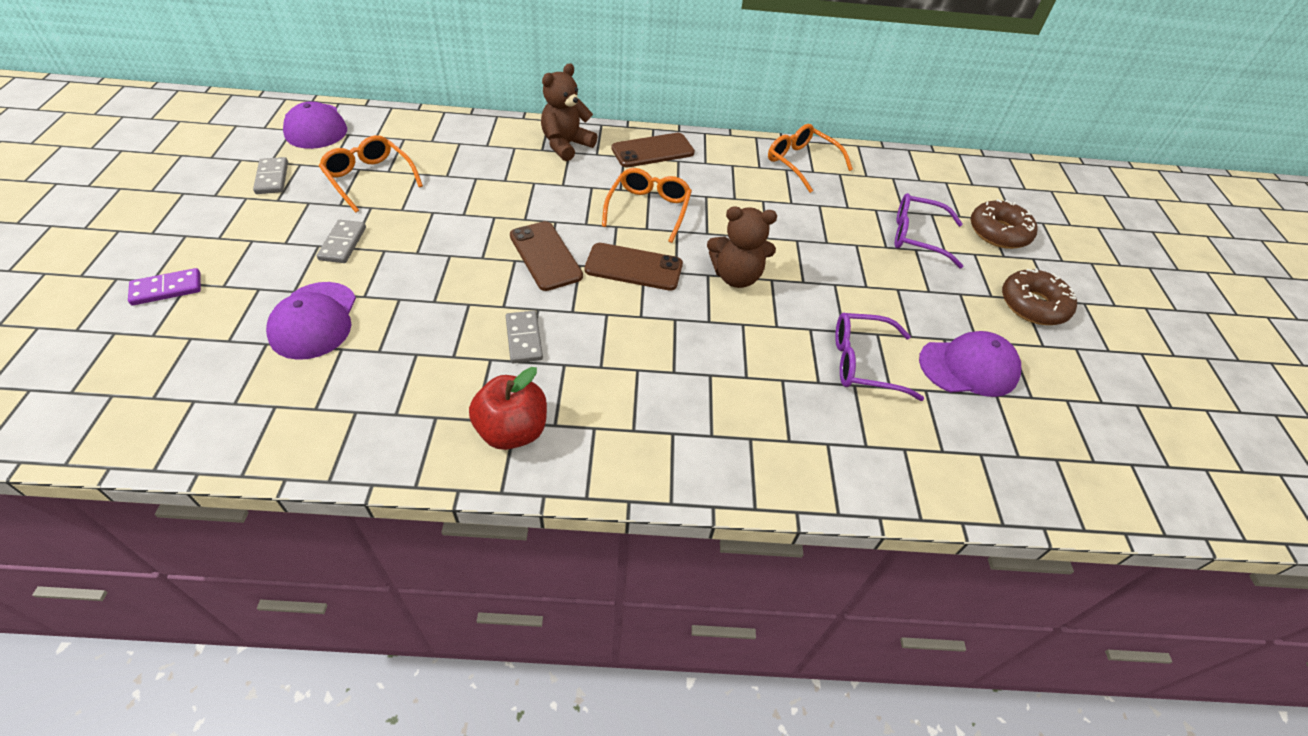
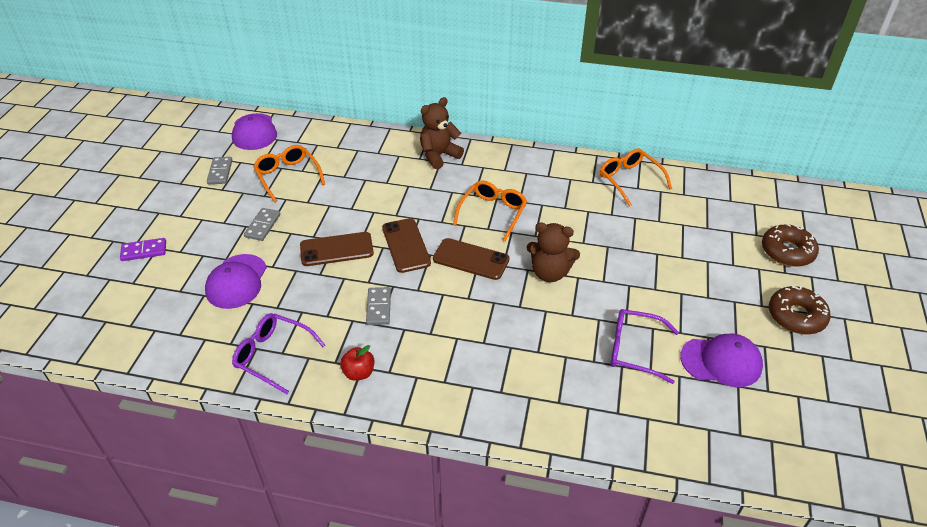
camera: 15 degrees right, 5 degrees down
red apple [469,367,547,450] -> red apple [340,345,375,381], size x0.64
brown phone [612,133,695,167] -> brown phone moved to [300,232,374,266]
purple glasses [895,193,964,268] -> purple glasses moved to [232,313,325,394]

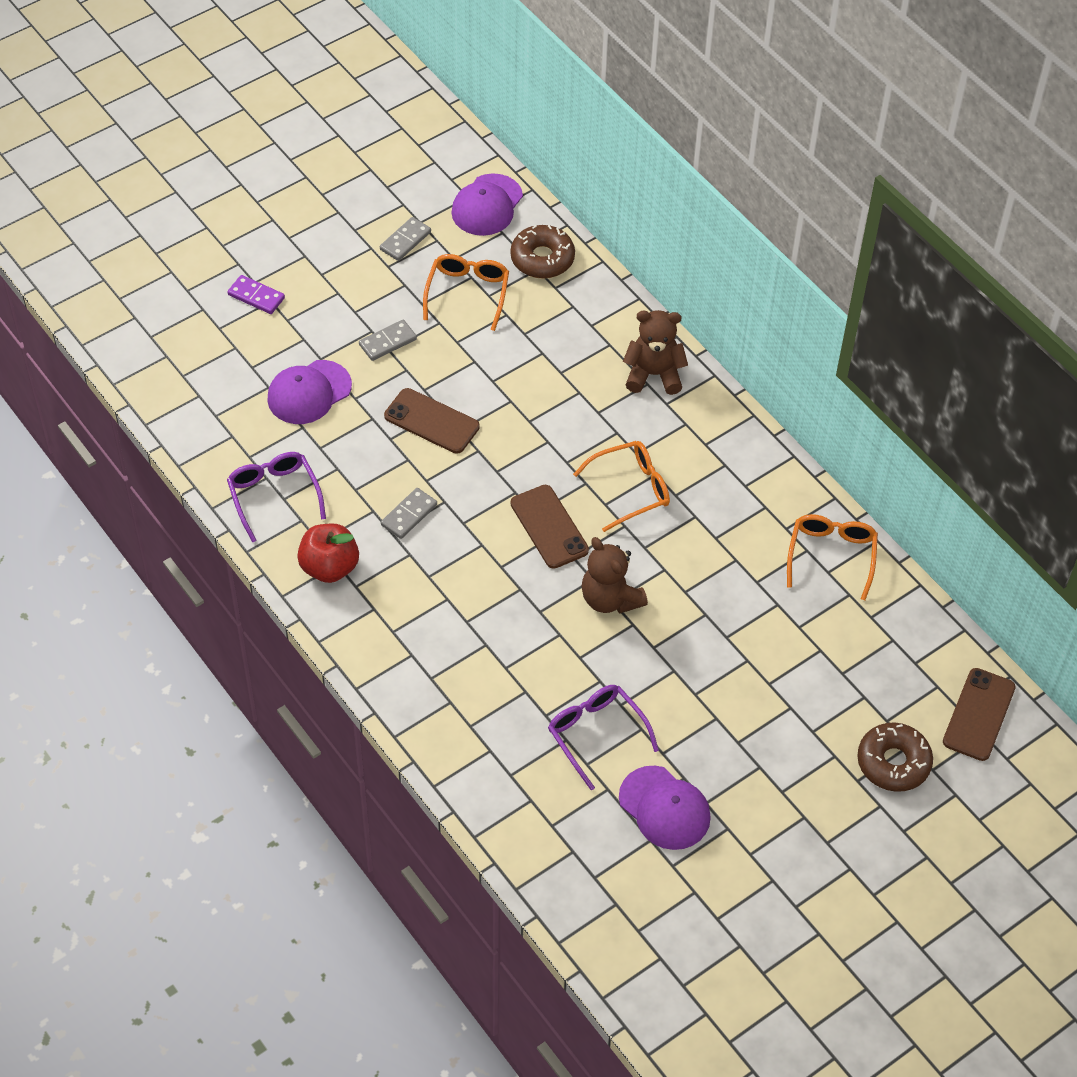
camera: 40 degrees right, 10 degrees up
red apple [340,345,375,381] -> red apple [297,524,359,583], size x1.56
brown phone [382,218,431,273] -> brown phone moved to [943,668,1016,761]
brown donut [769,286,831,335] -> brown donut moved to [510,225,575,279]

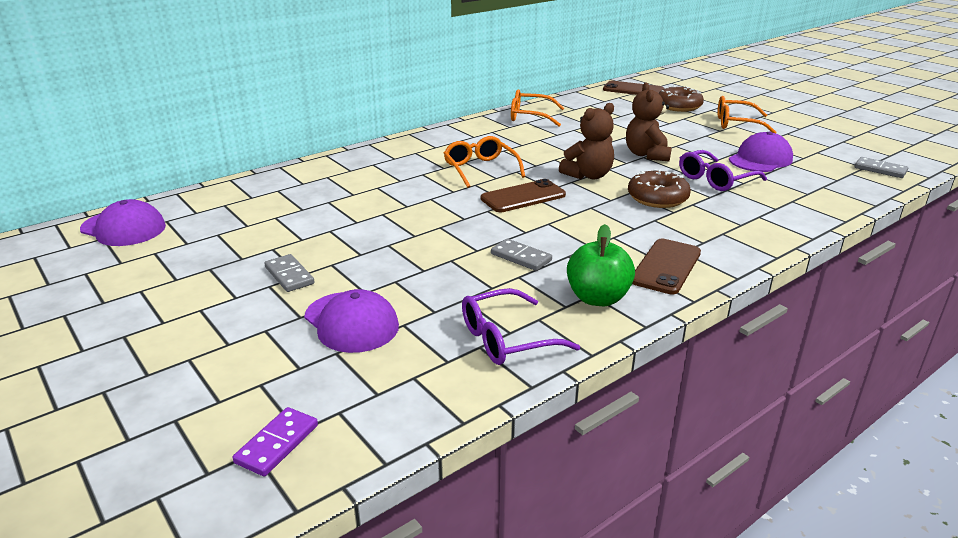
camera: 90 degrees left, 25 degrees down
purple domino [227,275,285,314] -> purple domino moved to [233,407,318,476]
red apple [297,524,359,583] -> green apple [567,224,635,306]
grey domino [380,217,431,261] -> grey domino moved to [855,157,908,178]
brown phone [384,388,480,454] -> brown phone moved to [632,239,701,294]
orange glasses [423,254,509,331] -> orange glasses moved to [718,96,777,133]
brown donut [510,225,575,279] -> brown donut moved to [628,169,691,208]
brown teddy bear [623,310,688,395] -> brown teddy bear moved to [626,83,672,161]

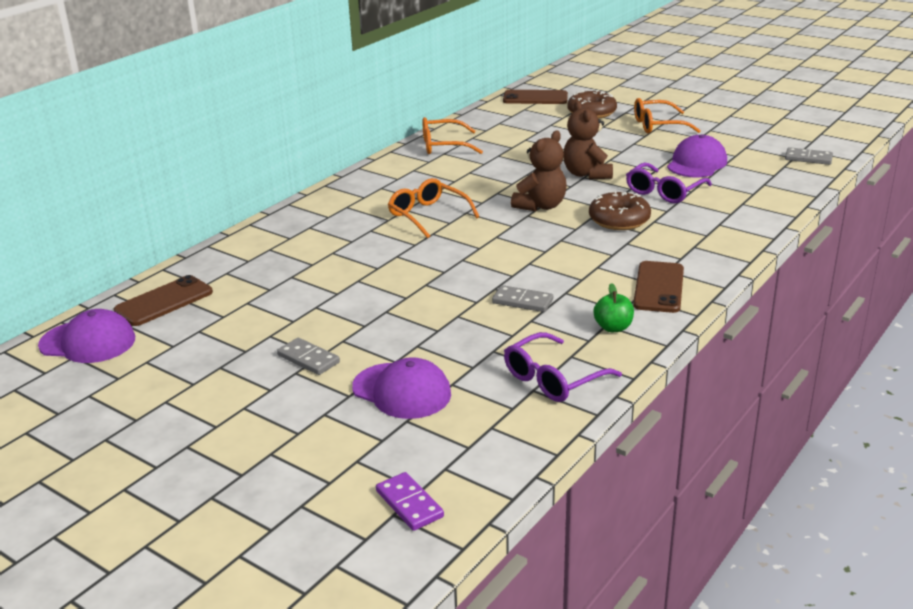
camera: 15 degrees left, 0 degrees up
purple domino [233,407,318,476] -> purple domino turned 45 degrees counterclockwise [376,472,444,531]
brown phone [481,179,566,212] -> brown phone moved to [114,275,213,326]
green apple [567,224,635,306] -> green apple [593,283,634,332], size x0.64

